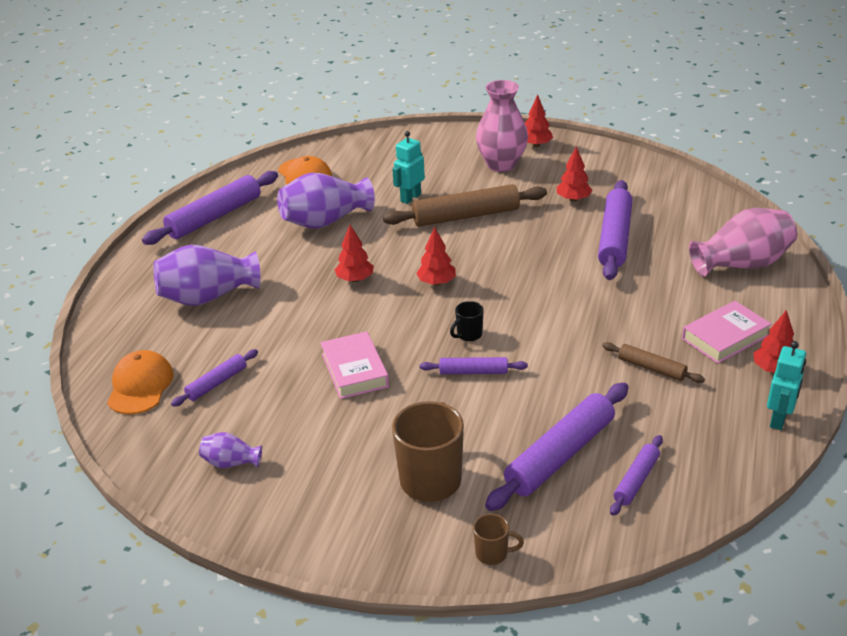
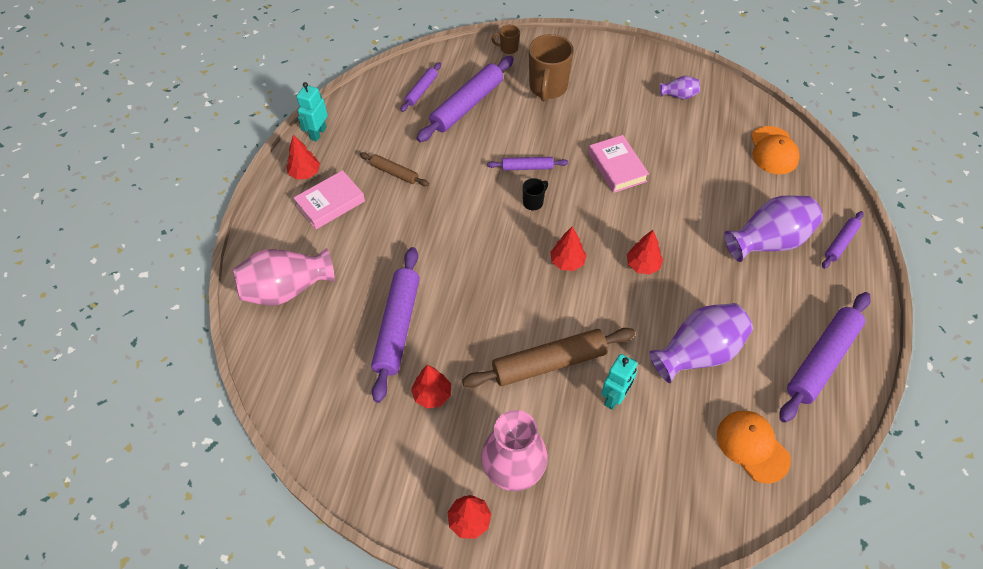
camera: 175 degrees right, 20 degrees up
purple rolling pin [171,349,258,407] -> purple rolling pin moved to [822,211,864,269]

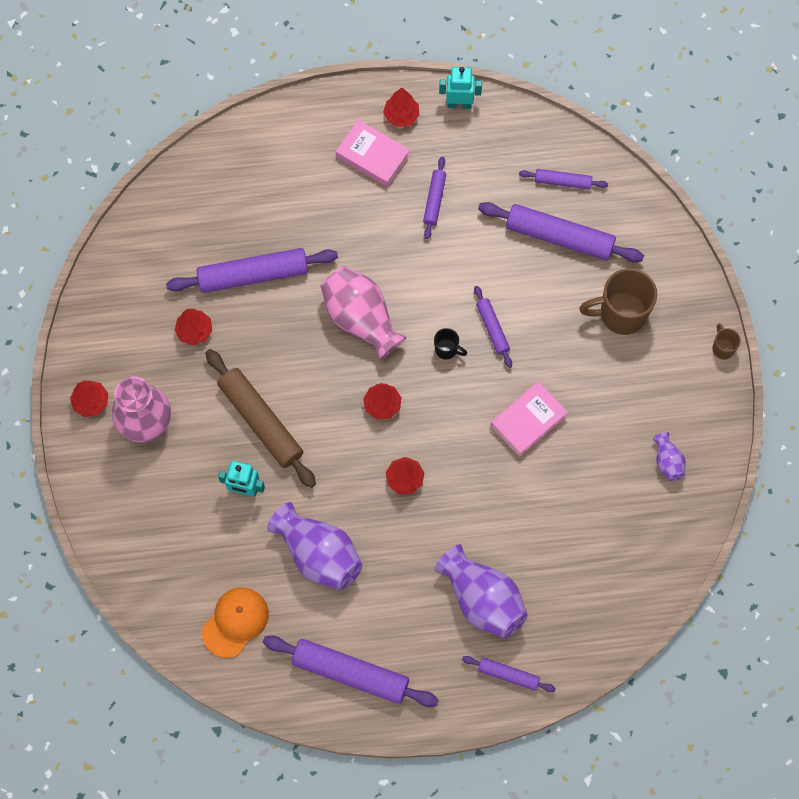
camera: 70 degrees right, 15 degrees up
pink vase [233,248,335,306] -> pink vase moved to [320,266,407,360]
brown rolling pin [360,152,429,186] -> purple rolling pin [423,157,446,239]
brown mug [491,25,520,54] -> brown mug moved to [712,323,741,360]
orange cap [751,126,800,174] -> none

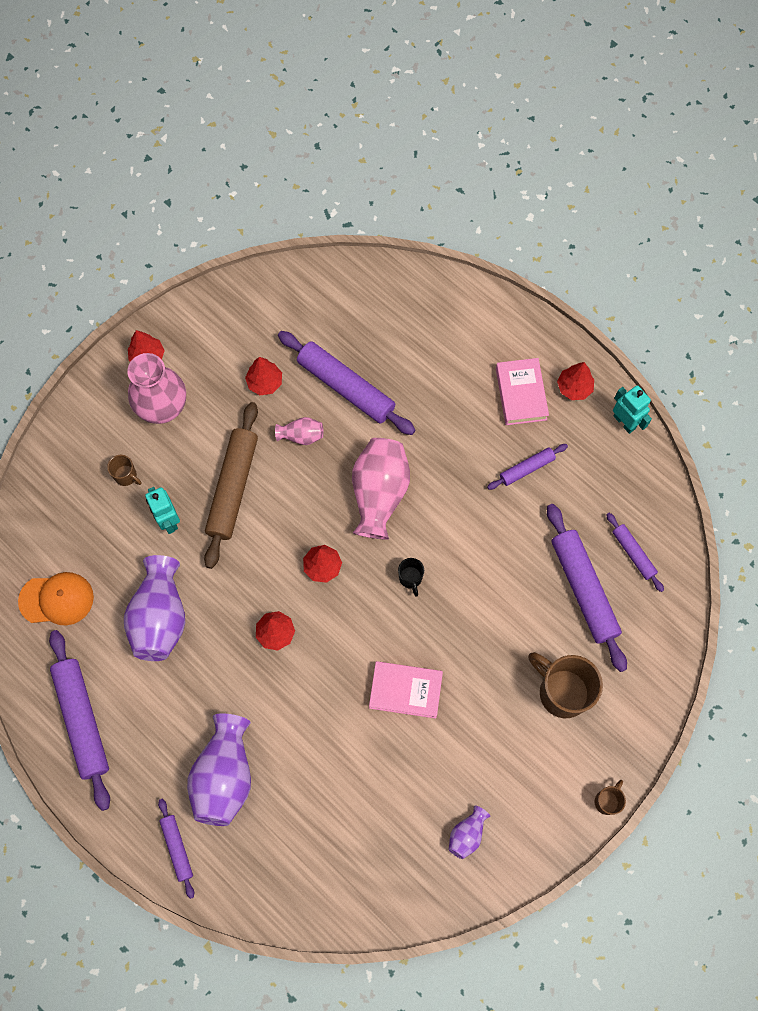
camera: 50 degrees right, 0 degrees up
purple rolling pin [474,286,512,368] -> none
none -> brown mug [107,455,141,486]
none -> pink vase [275,417,324,445]

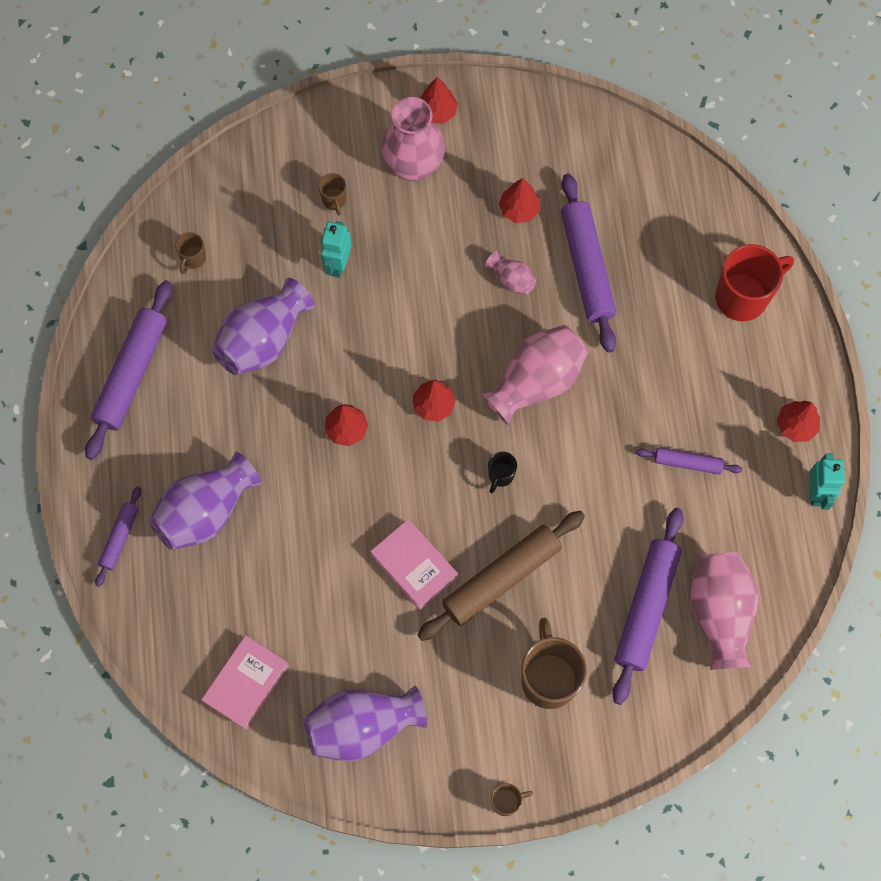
camera: 40 degrees right, 0 degrees up
orange cap [18,572,94,625] -> brown mug [175,232,206,274]
brown rolling pin [204,402,258,569] -> brown rolling pin moved to [418,511,585,641]
purple vase [449,805,490,859] -> purple vase [304,685,427,762], size x2.05
pink book [496,358,549,425] -> pink book moved to [201,635,289,730]
purple rolling pin [606,513,664,592] -> pink vase [689,552,759,670]
none -> red mug [715,244,794,321]

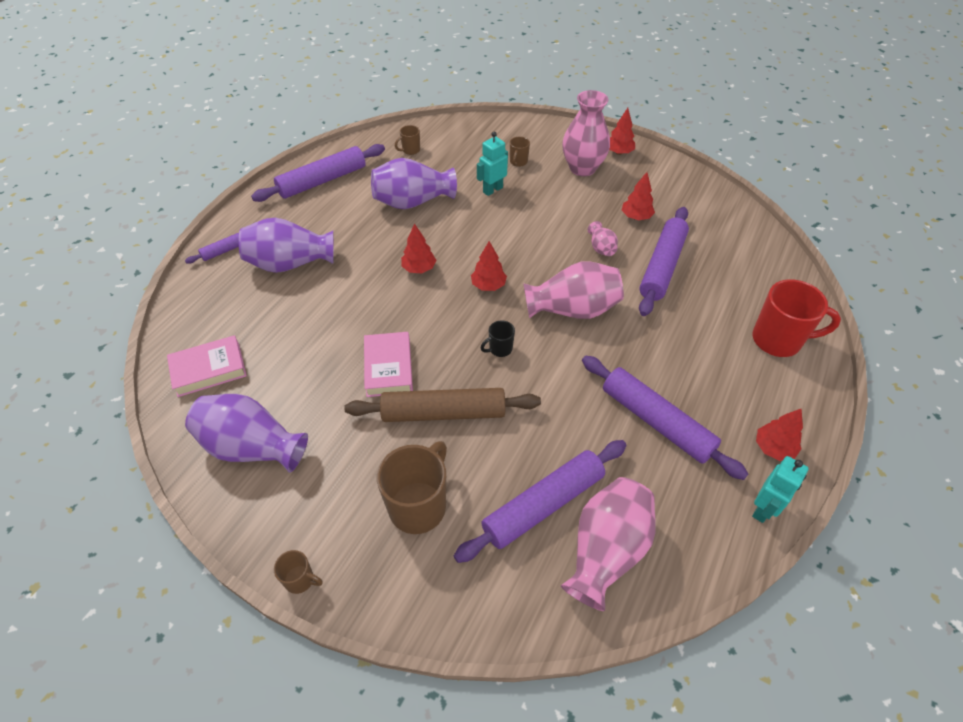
camera: 35 degrees right, 20 degrees down
purple rolling pin [636,447,742,475] -> purple rolling pin [582,356,748,480], size x1.90

